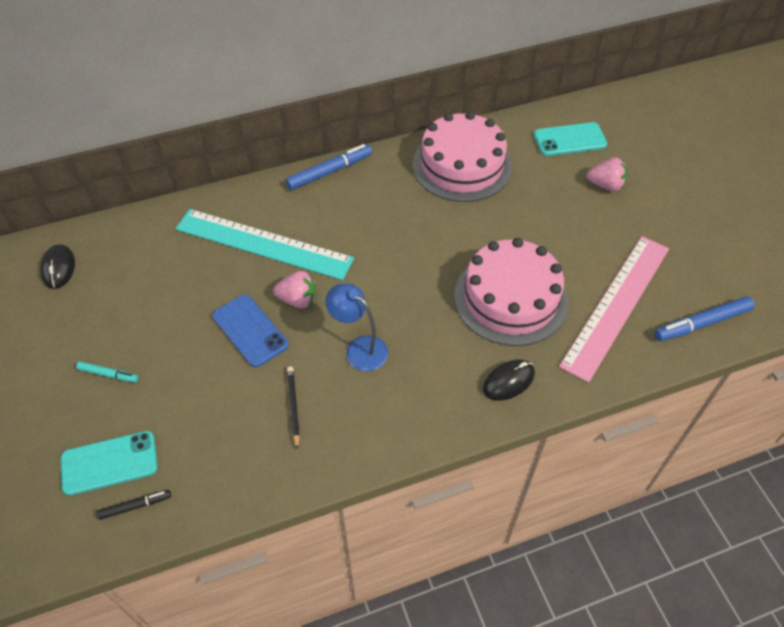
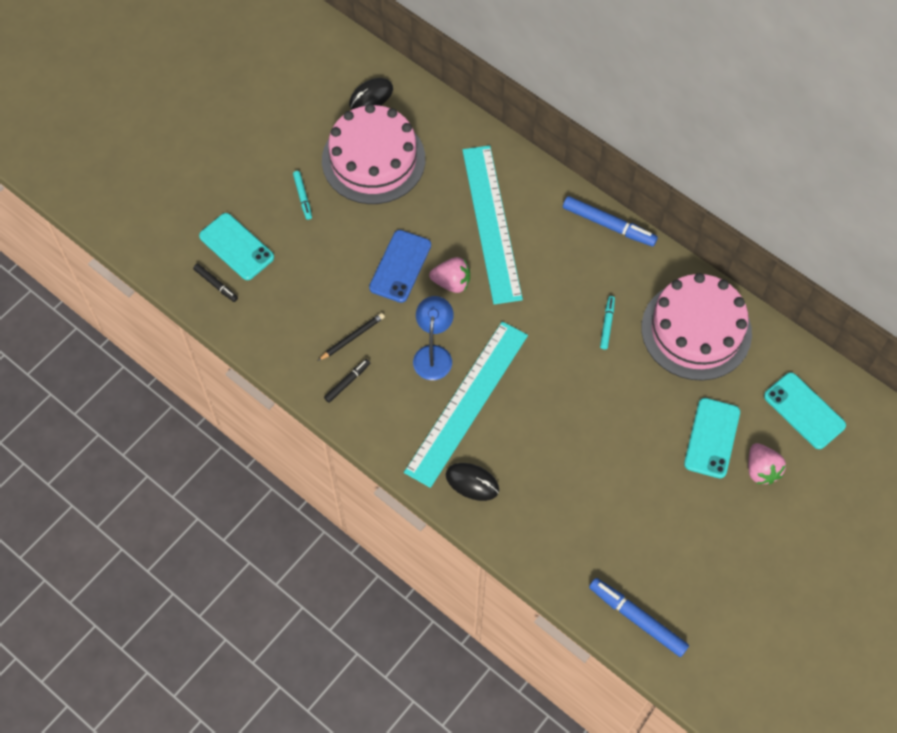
camera: 60 degrees right, 10 degrees up
pink strawberry [273,271,316,308] -> pink strawberry turned 60 degrees counterclockwise [429,257,470,293]
pink cake [454,238,568,346] -> pink cake moved to [322,104,425,204]
pink ruler [559,236,669,383] -> none
none -> black marker [324,359,370,403]
none -> turquoise ruler [404,321,528,488]
none -> turquoise marker [600,296,615,349]
none -> turquoise phone [684,398,740,478]

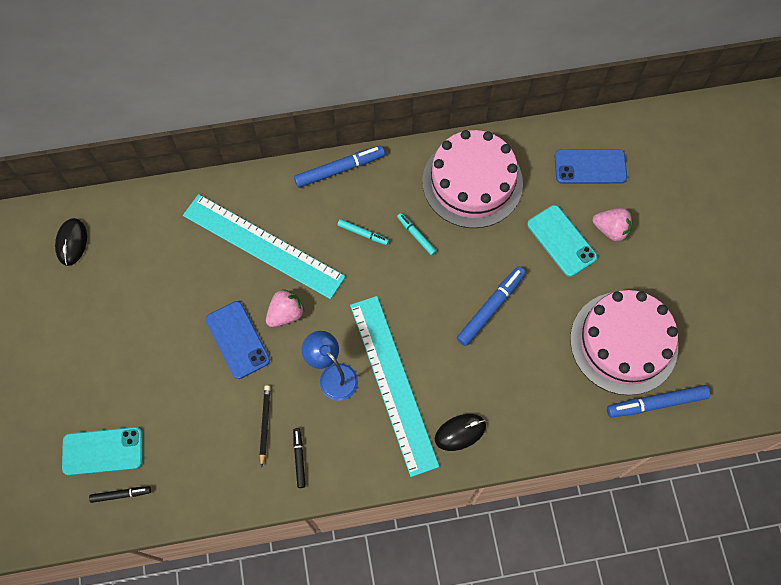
camera: 50 degrees left, 5 degrees up
turquoise marker [293,171,312,220] -> turquoise marker moved to [337,219,389,245]
pink cake [322,104,425,204] -> pink cake moved to [570,290,678,395]
turquoise phone [764,372,846,449] -> blue phone [555,149,627,184]
none -> blue marker [457,266,526,346]

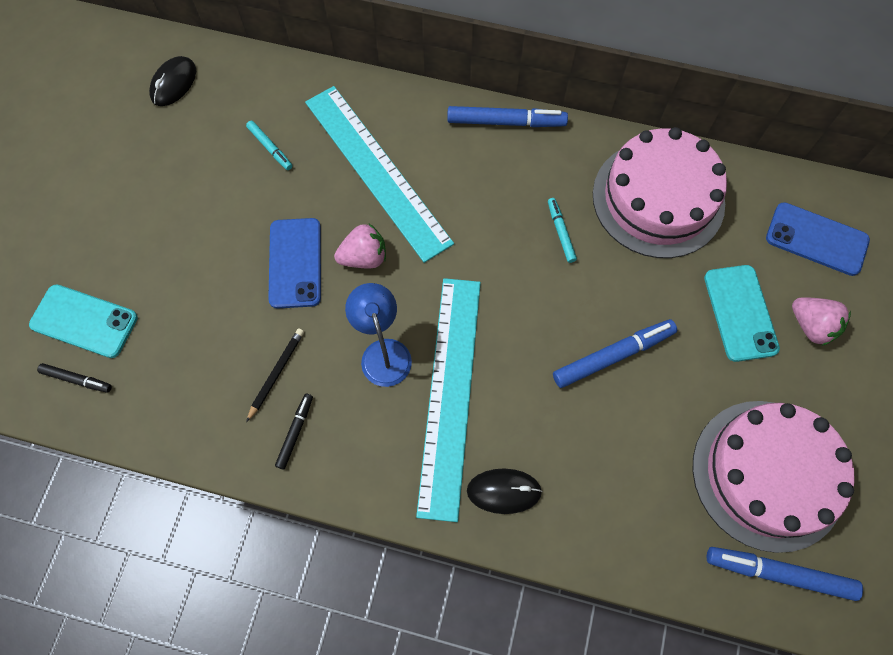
camera: 25 degrees right, 0 degrees up
turquoise marker [337,219,389,245] -> turquoise marker moved to [246,120,292,170]

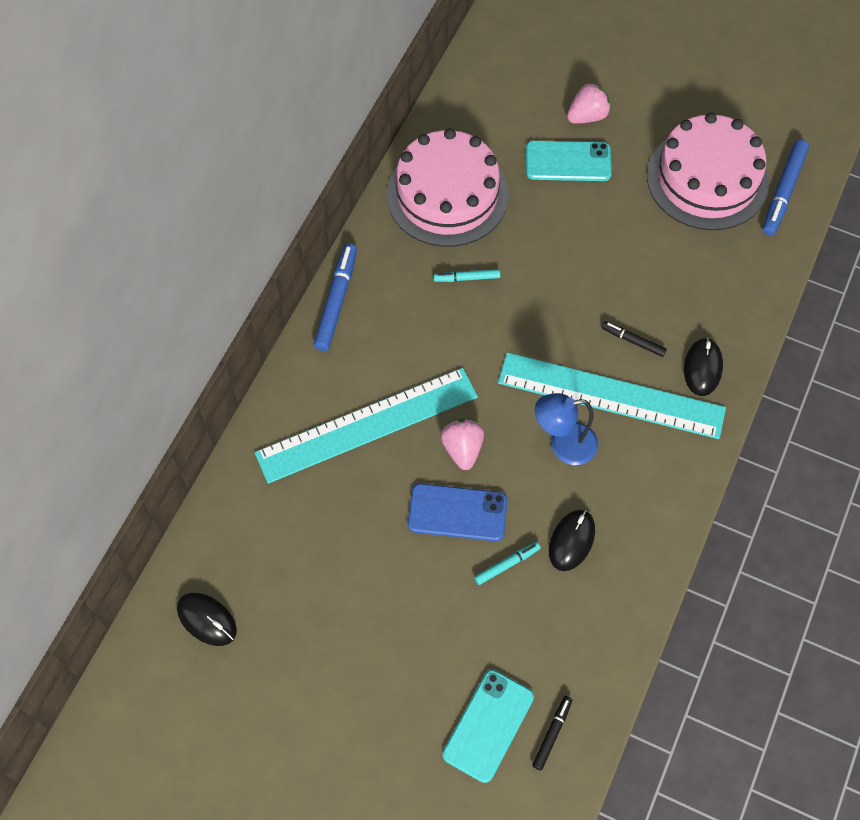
camera: 80 degrees left, 5 degrees down
turquoise marker [246,120,292,170] -> turquoise marker moved to [474,542,541,585]
black pencil [246,328,304,422] -> black mouse [549,510,595,571]
black marker [275,394,313,470] -> black marker moved to [602,322,667,357]
blue marker [553,319,677,388] -> none
blue phone [766,202,870,276] -> none

